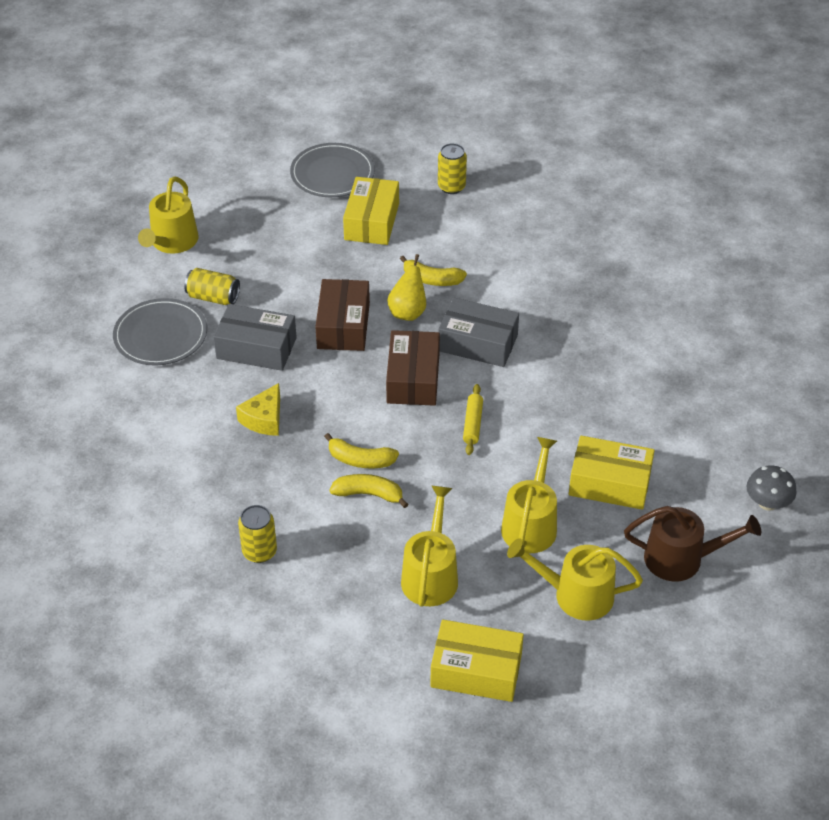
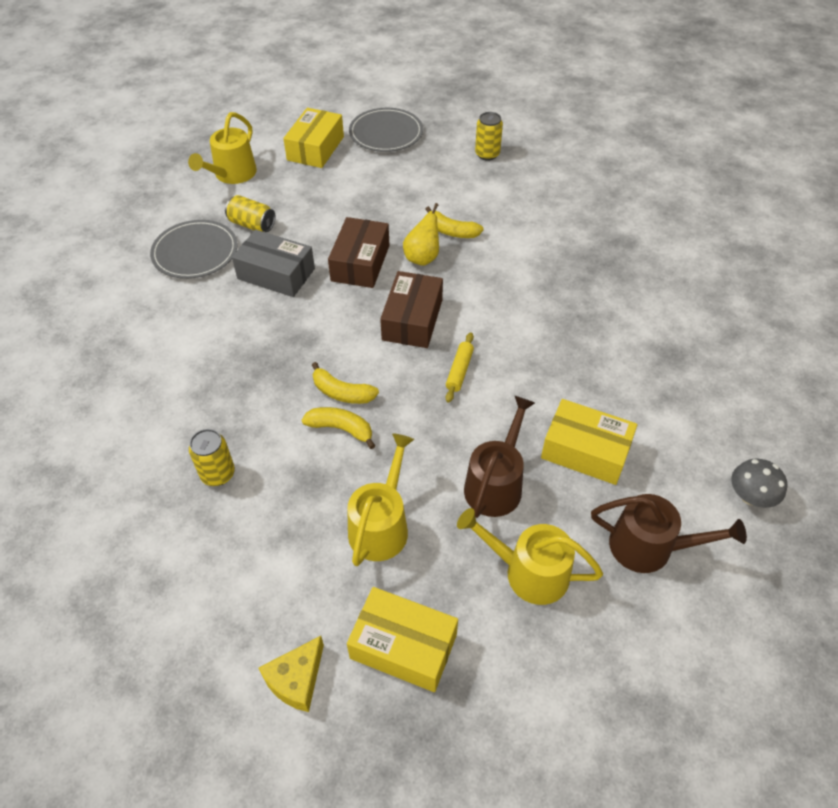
camera: 10 degrees right, 5 degrees up
yellow cheese [236,383,280,436] -> yellow cheese moved to [259,636,324,712]
yellow box [343,177,399,245] -> yellow box moved to [283,108,344,168]
grey box [438,298,519,367] -> none
yellow watering can [501,437,557,553] -> brown watering can [464,396,535,518]

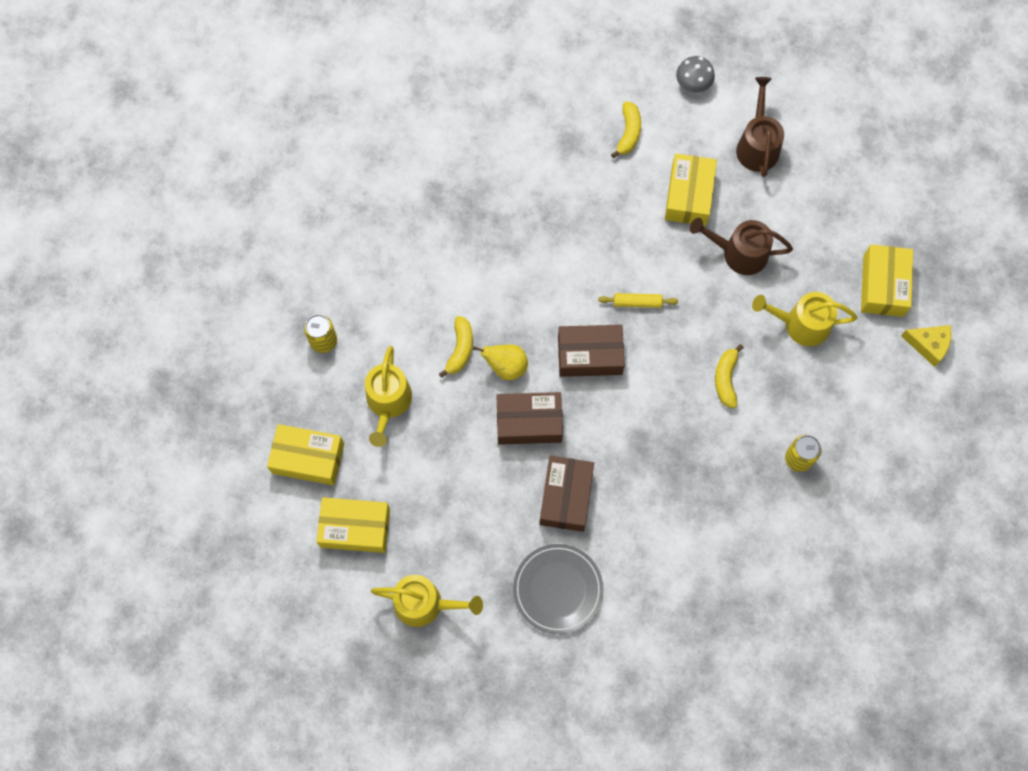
camera: 105 degrees left, 20 degrees up
yellow can [225,195,276,232] -> none
grey box [232,230,315,297] -> brown box [539,456,594,532]
yellow banana [312,362,379,404] -> yellow banana moved to [611,101,641,158]
grey plate [349,108,423,152] -> yellow box [267,424,344,485]
yellow watering can [457,508,603,605] -> yellow watering can moved to [365,346,412,447]

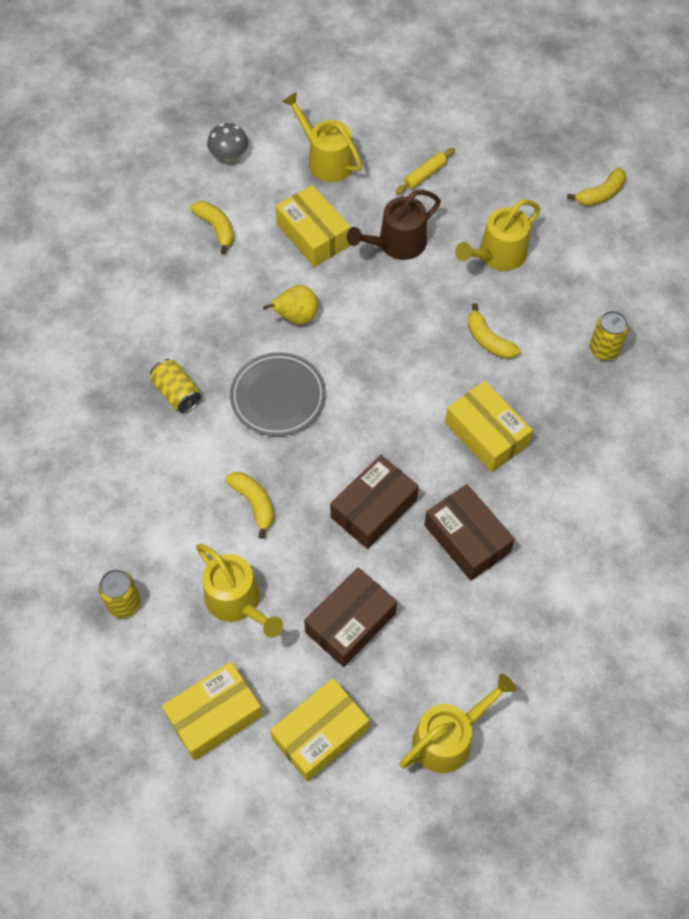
camera: 45 degrees left, 10 degrees down
yellow pear [472,345,528,380] -> yellow pear moved to [263,285,318,325]
grey plate [513,544,604,634] -> grey plate moved to [230,352,326,436]
brown box [558,325,625,377] -> brown box moved to [304,567,397,667]
yellow rolling pin [598,293,678,308] -> yellow rolling pin moved to [396,148,455,194]
brown watering can [736,77,784,177] -> yellow watering can [282,92,362,182]
yellow box [861,245,913,317] -> yellow box moved to [445,381,533,472]
yellow cheese [901,325,951,367] -> yellow banana [567,167,626,206]
none -> yellow can [150,359,201,413]

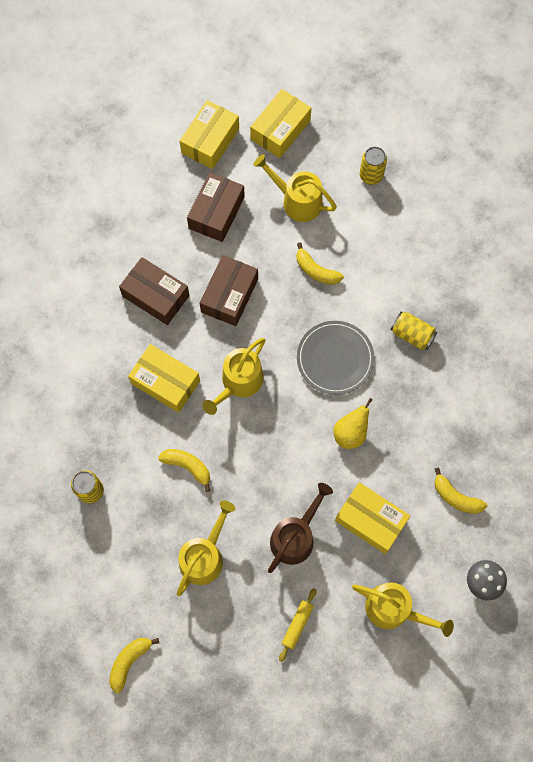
camera: 160 degrees right, 10 degrees up
yellow watering can [399,673,516,773] -> yellow watering can moved to [202,338,265,415]

